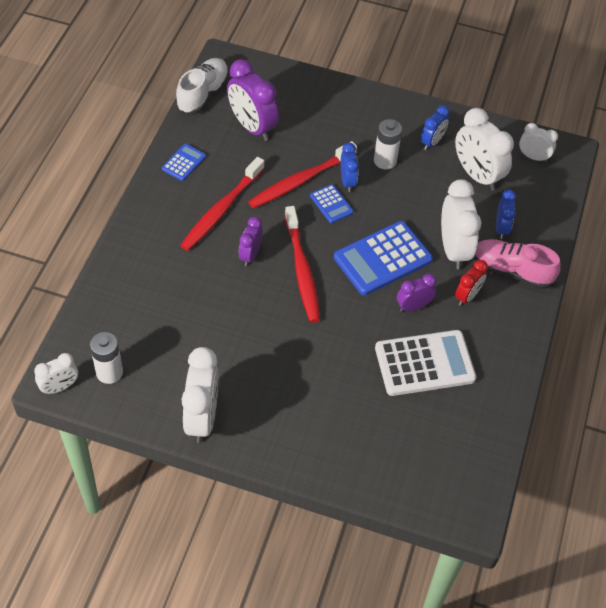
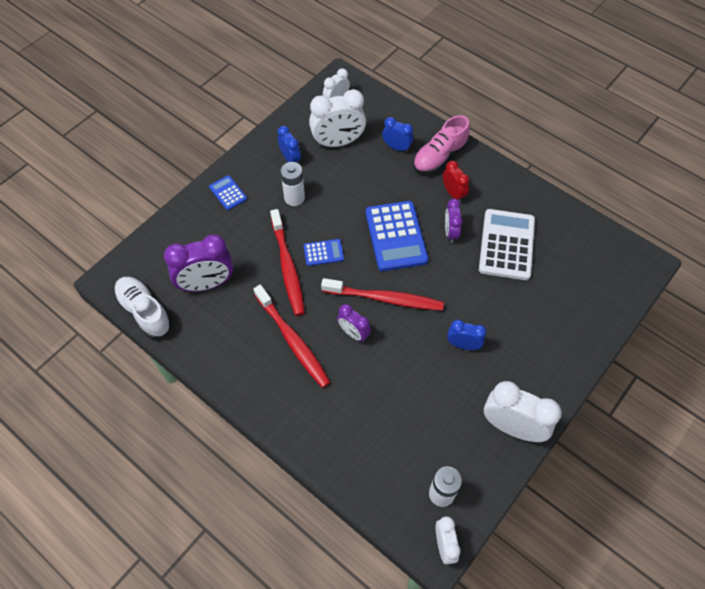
camera: 65 degrees left, 5 degrees up
blue calculator [162,144,206,181] -> blue calculator moved to [209,175,247,210]
blue clock [341,143,359,192] -> blue clock moved to [447,320,486,350]
white clock [441,179,481,269] -> none

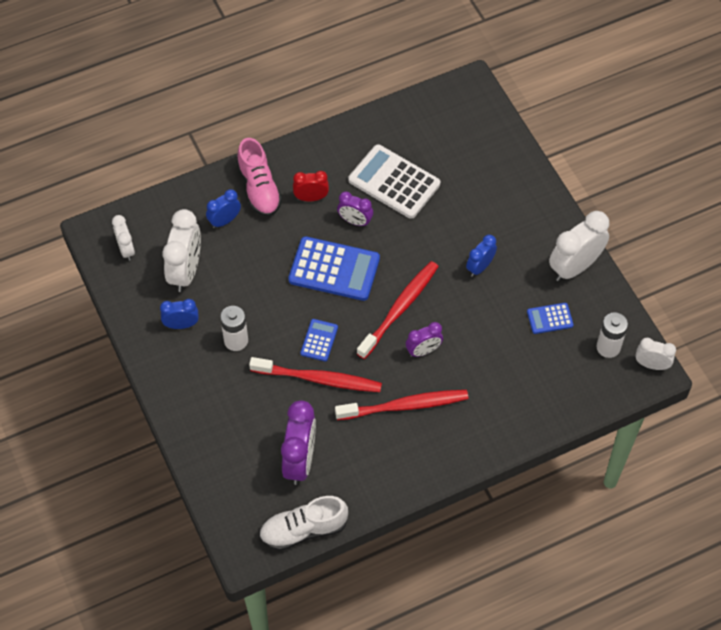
camera: 65 degrees left, 0 degrees up
blue calculator [209,175,247,210] -> blue calculator moved to [527,303,574,334]

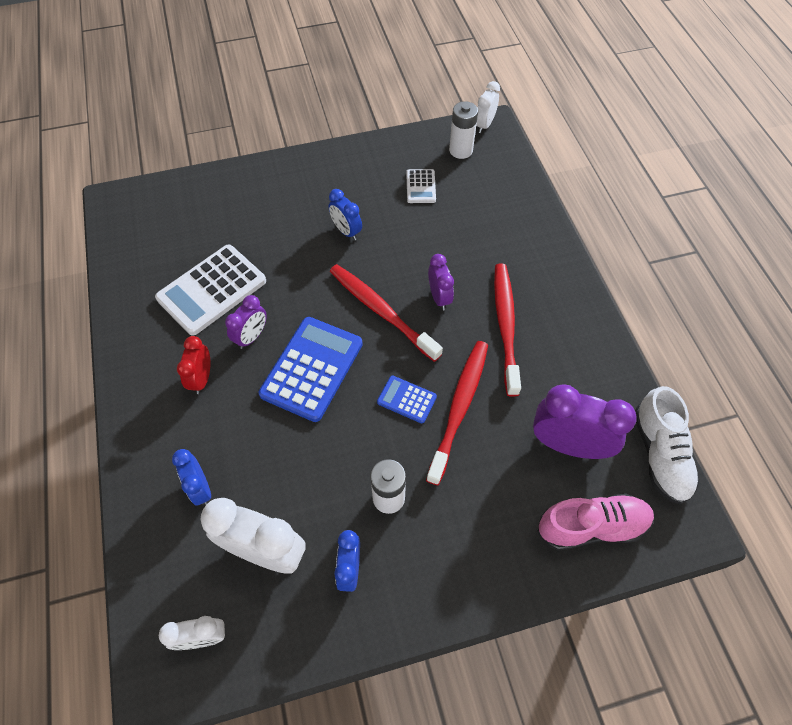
camera: 80 degrees left, 0 degrees up
pink shoe [237,138,282,217] -> pink shoe moved to [537,493,654,551]
blue calculator [527,303,574,334] -> white calculator [406,169,436,203]
white clock [549,211,609,281] -> none

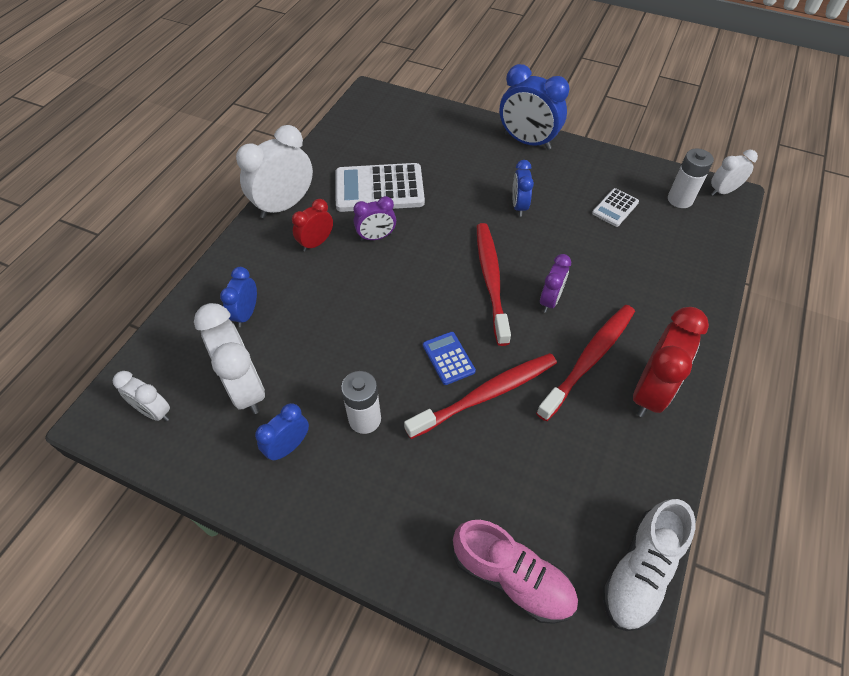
camera: 40 degrees right, 5 degrees down
blue calculator [259,317,363,422] -> none
purple clock [533,384,637,459] -> none
none -> white clock [236,125,313,218]
none -> blue clock [500,64,569,150]
none -> red clock [633,307,709,417]

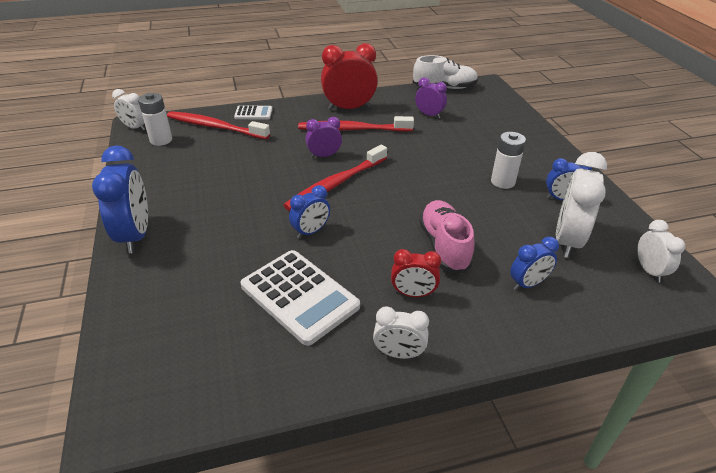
camera: 130 degrees left, 15 degrees down
white clock [236,125,313,218] -> white clock [373,307,429,359], size x0.57
purple clock [353,196,396,241] -> purple clock moved to [415,77,447,118]
red toothbrush [404,353,557,439] -> red toothbrush moved to [167,111,270,139]
blue calculator [423,332,476,385] -> none
pink shoe [453,520,578,624] -> pink shoe moved to [419,200,474,274]
blue clock [512,160,534,216] -> blue clock moved to [289,185,330,238]
white calculator [592,188,639,227] -> white calculator moved to [234,106,272,119]

